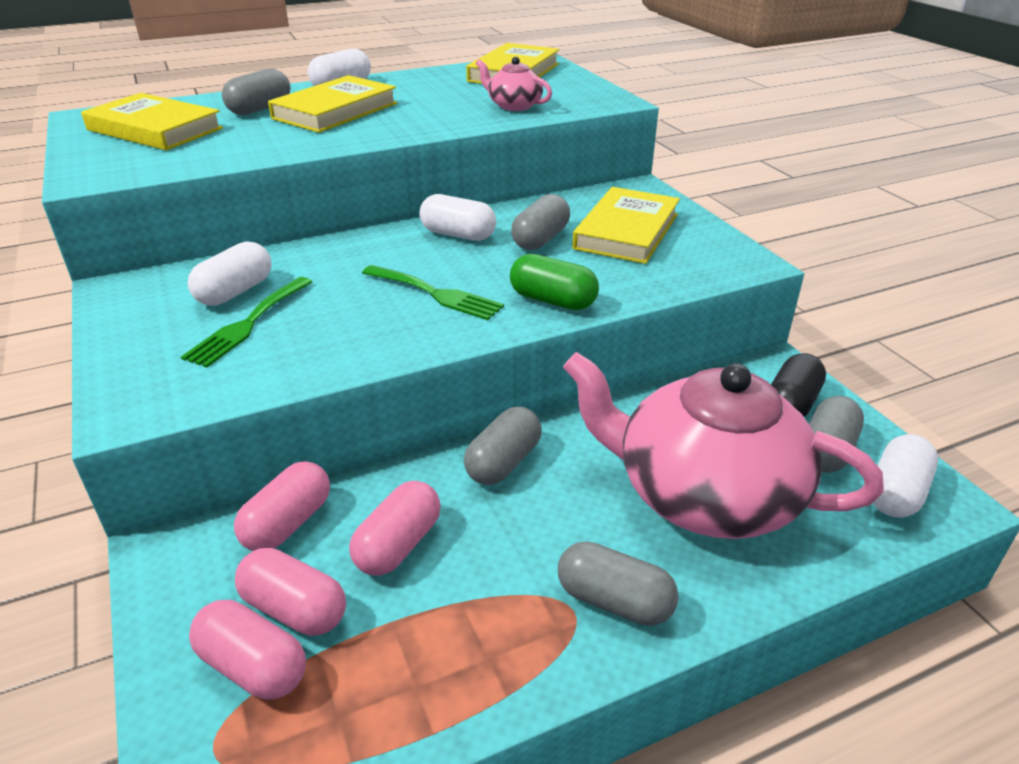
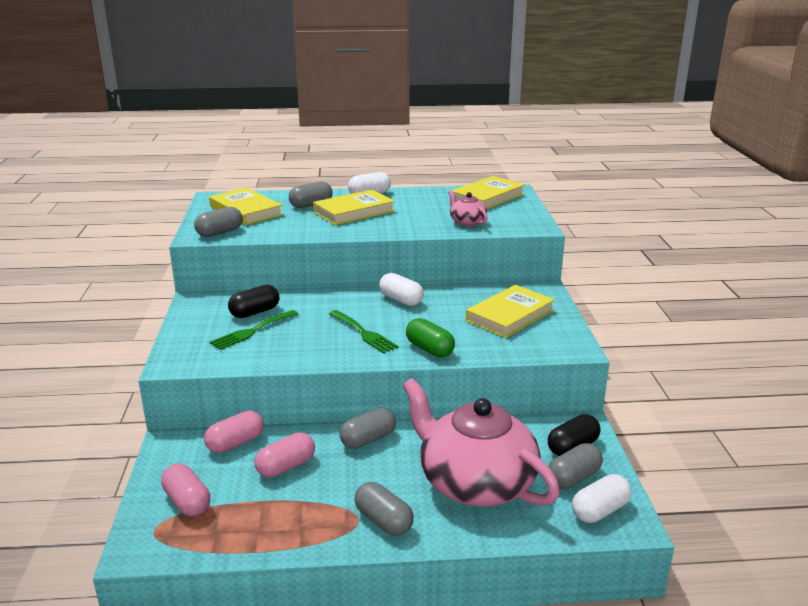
camera: 20 degrees right, 10 degrees down
white capsule [188,241,271,306] -> black capsule [228,285,279,318]
pink capsule [235,548,346,636] -> none
grey capsule [511,194,570,250] -> grey capsule moved to [194,207,243,237]

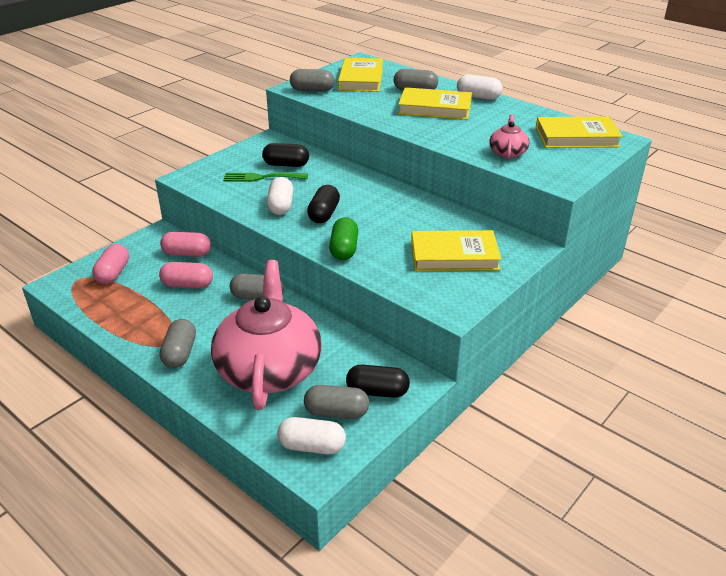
camera: 45 degrees right, 10 degrees up
green fork [329,310,398,354] -> black capsule [307,185,340,223]
white capsule [379,273,424,306] -> white capsule moved to [267,177,293,215]

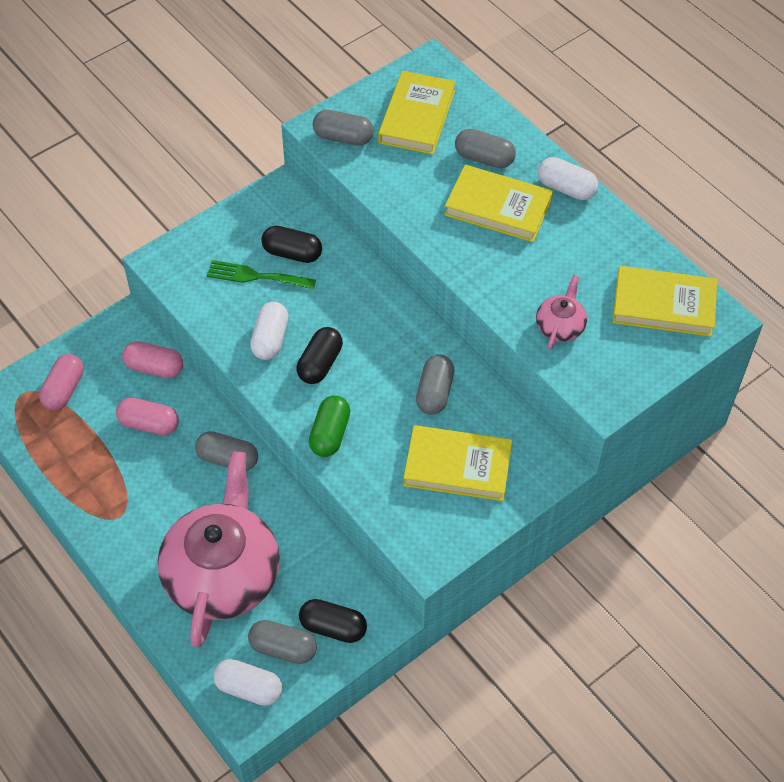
camera: 10 degrees right, 20 degrees up
grey capsule [160,319,196,368] -> grey capsule moved to [416,354,454,415]

